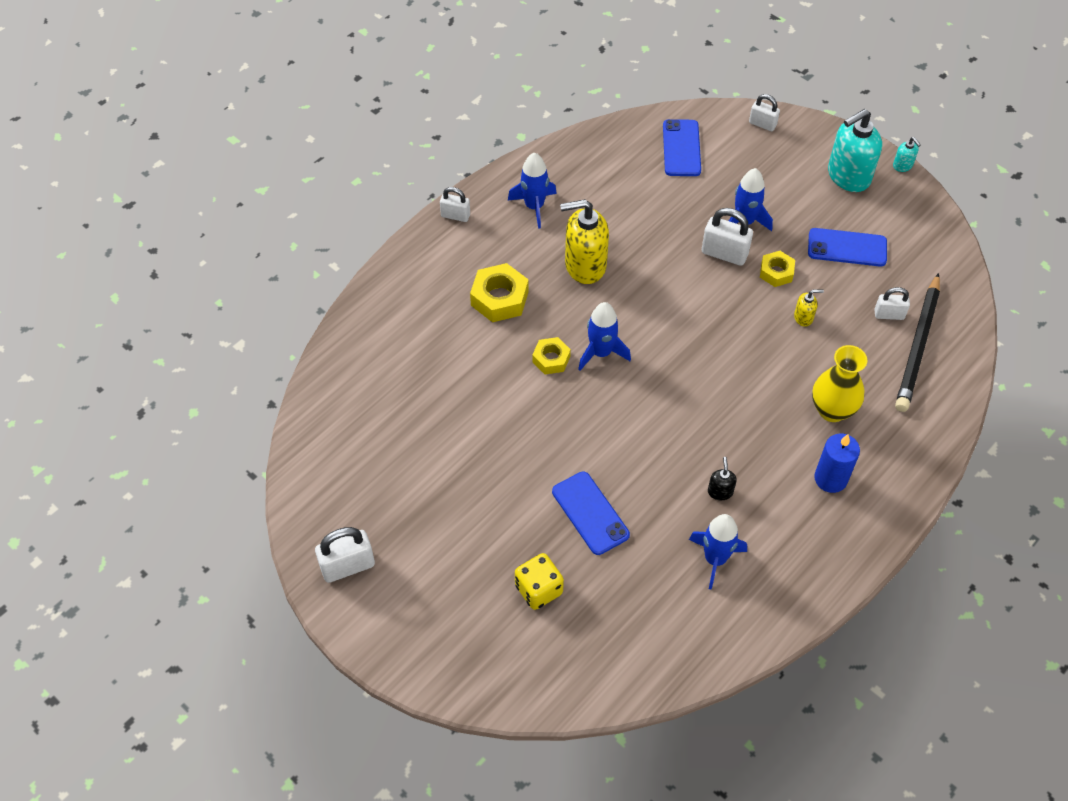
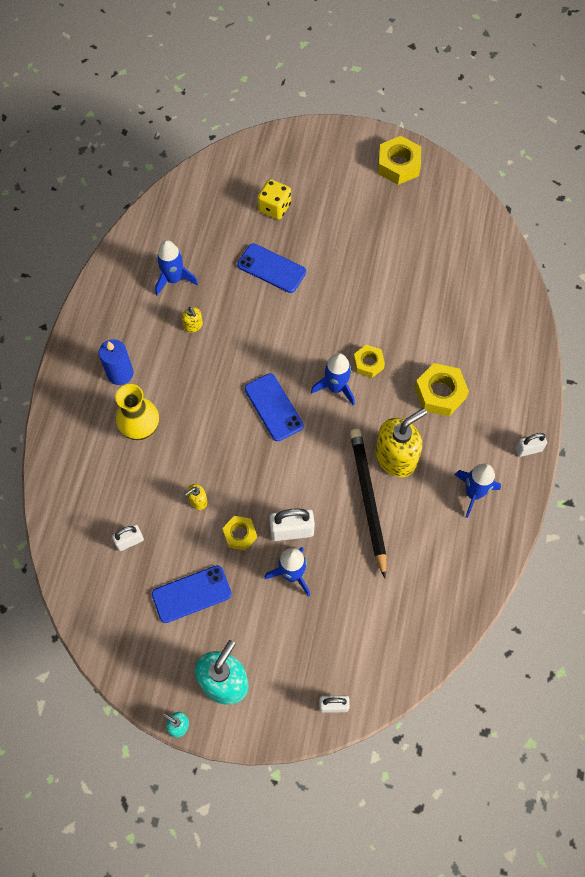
camera: 150 degrees right, 10 degrees up
white padlock [315,527,375,583] -> yellow nut [378,136,421,185]
blue phone [663,119,701,176] -> blue phone moved to [244,373,304,441]
black soap dispenser [708,457,737,500] -> yellow soap dispenser [182,307,203,333]
black pencil [895,273,940,412] -> black pencil moved to [350,429,386,578]

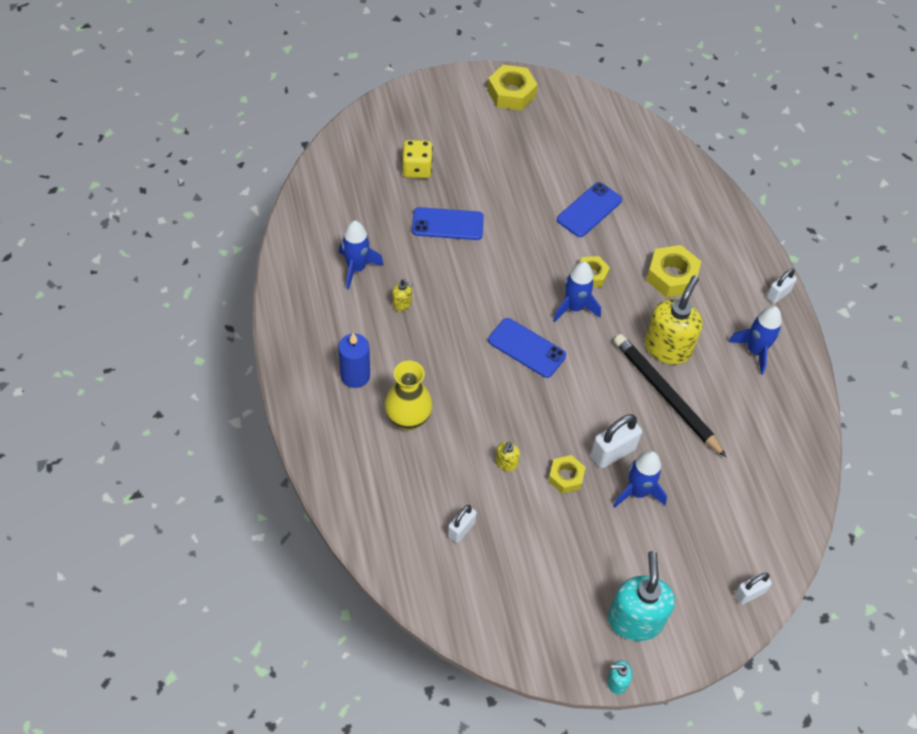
camera: 30 degrees left, 10 degrees down
blue phone [152,565,232,623] -> blue phone moved to [557,182,622,237]

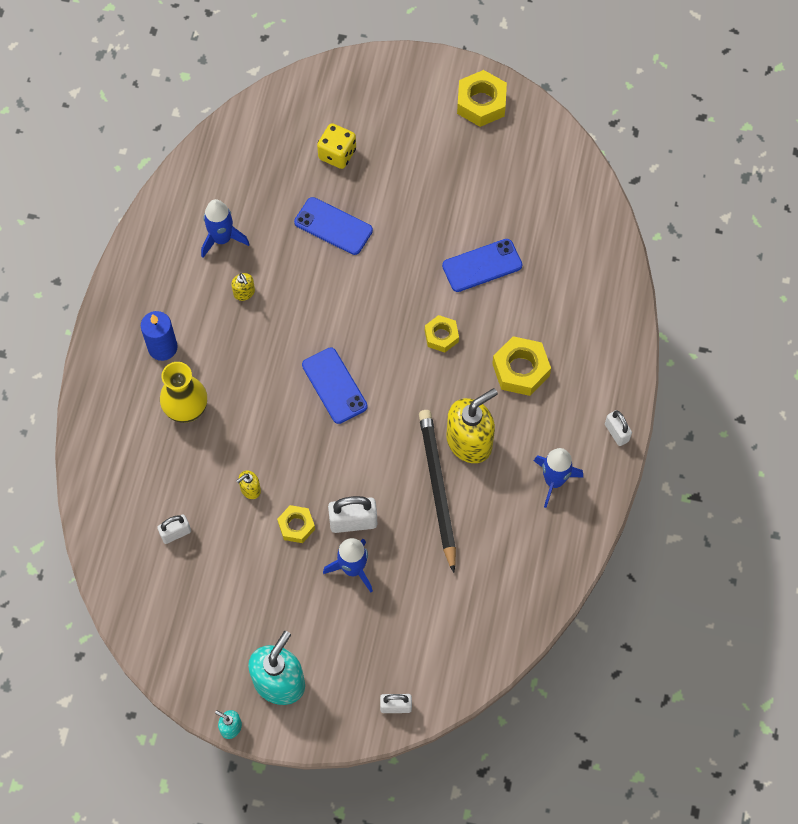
camera: 30 degrees right, 10 degrees up
blue rocket [553,261,601,322] -> none
white padlock [766,268,797,304] -> white padlock turned 75 degrees clockwise [605,410,632,446]

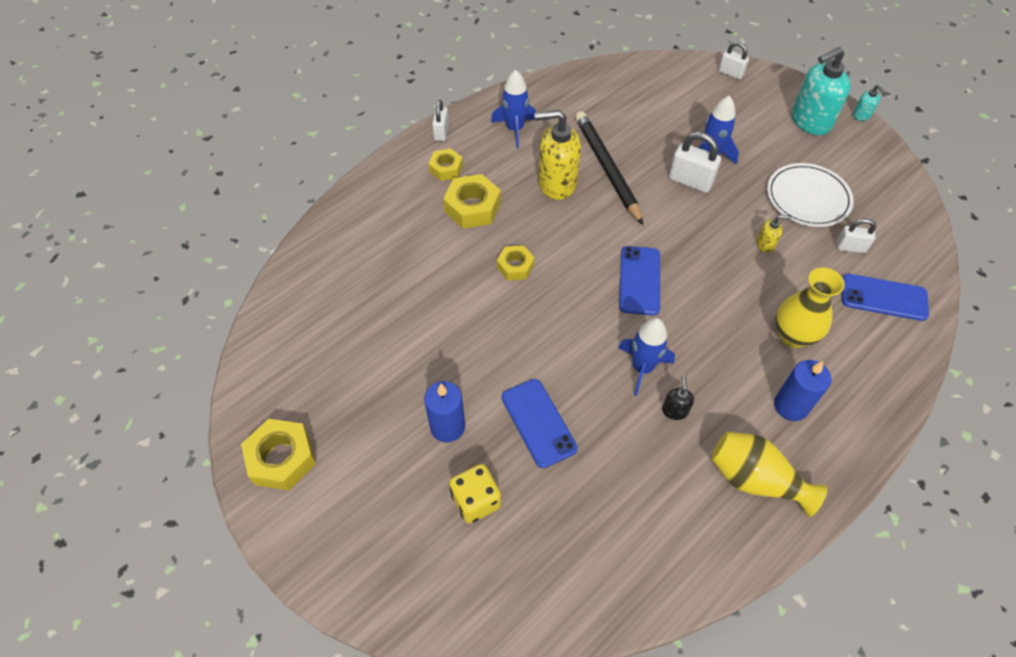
camera: 145 degrees left, 10 degrees down
blue rocket [201,199,249,258] -> blue rocket moved to [618,318,675,396]
yellow soap dispenser [231,273,255,301] -> black soap dispenser [662,375,694,420]
yellow nut [277,505,315,543] -> yellow nut moved to [428,148,463,181]
black pencil [419,410,456,573] -> black pencil turned 135 degrees clockwise [575,111,643,225]
blue phone [442,239,522,292] -> blue phone moved to [842,274,929,321]
none -> blue candle [424,381,465,442]
none -> yellow vase [711,432,828,517]
none -> white plate [767,163,854,227]

